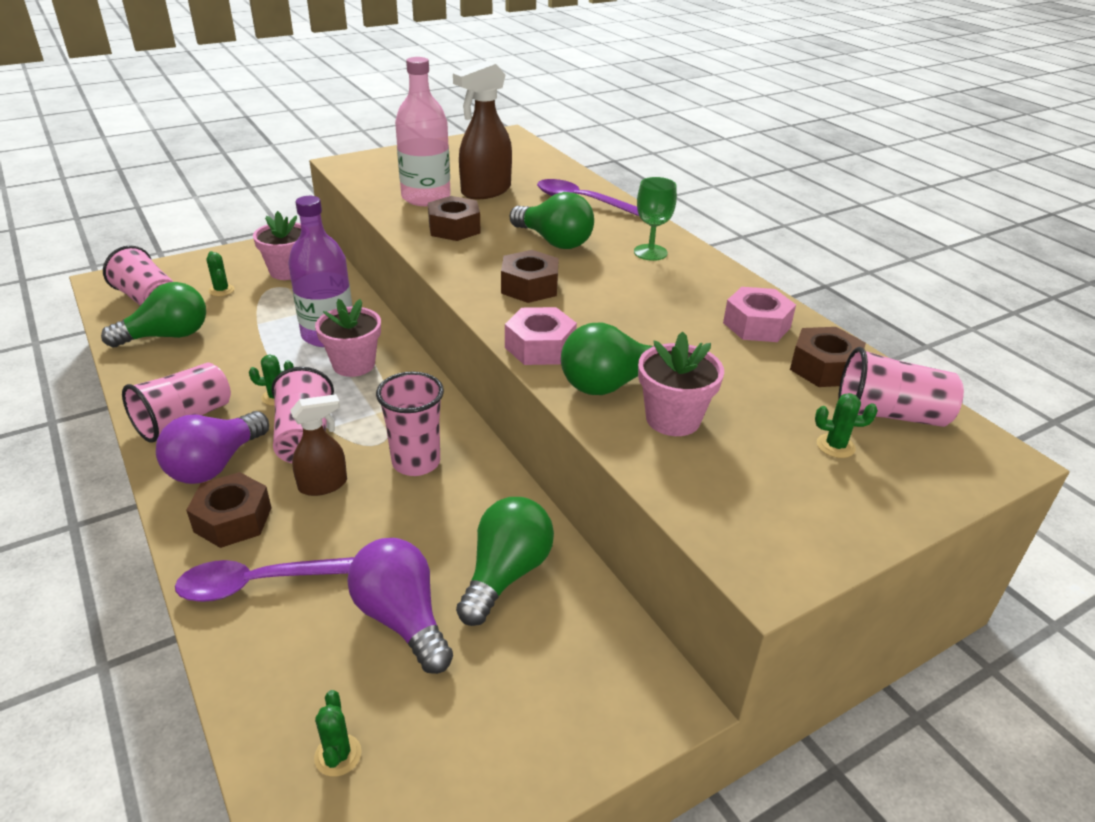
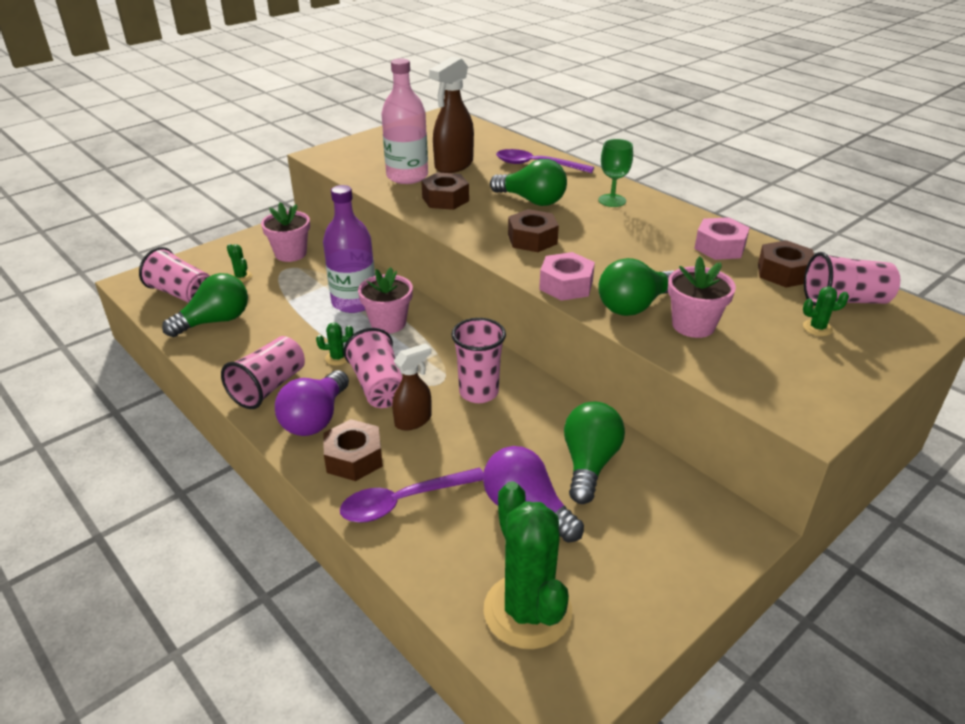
camera: 10 degrees left, 0 degrees up
green cactus [314,690,362,777] -> green cactus [483,481,572,649], size x2.48

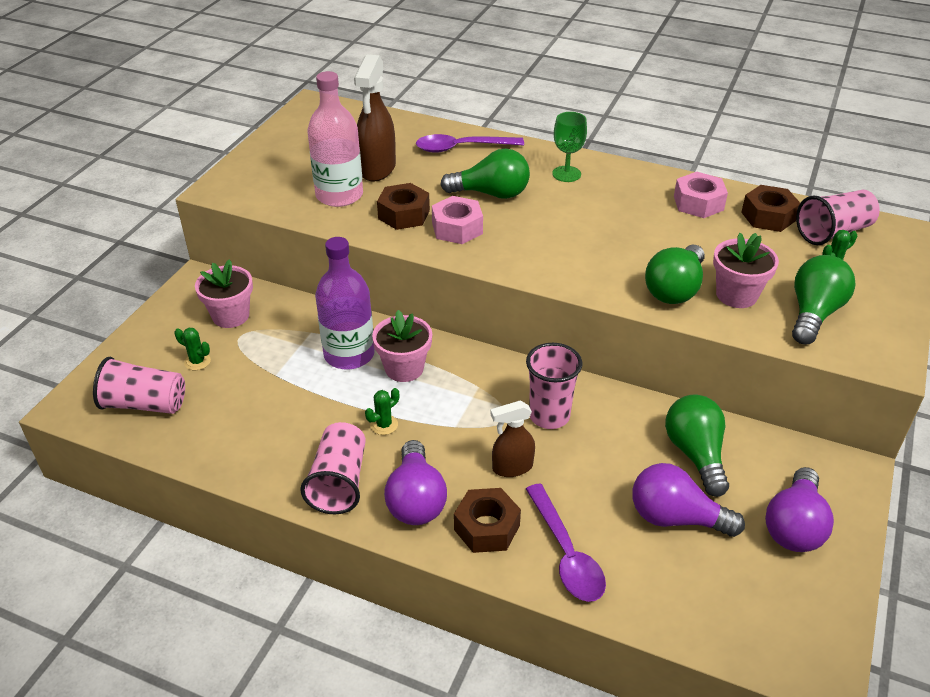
camera: 25 degrees left, 5 degrees up
green light bulb [162,273,248,337] -> green light bulb moved to [792,255,855,344]
purple spoon [340,467,484,523] -> purple spoon turned 60 degrees counterclockwise [526,484,606,602]
pink cup [343,328,402,408] -> none
brown spray bottle [392,343,432,431] -> brown spray bottle turned 135 degrees counterclockwise [490,401,535,477]
green cactus [483,481,572,649] -> none
brown nut [508,209,559,252] -> none
pink nut [539,252,595,301] -> pink nut moved to [432,196,483,244]
none -> purple light bulb [765,467,834,552]

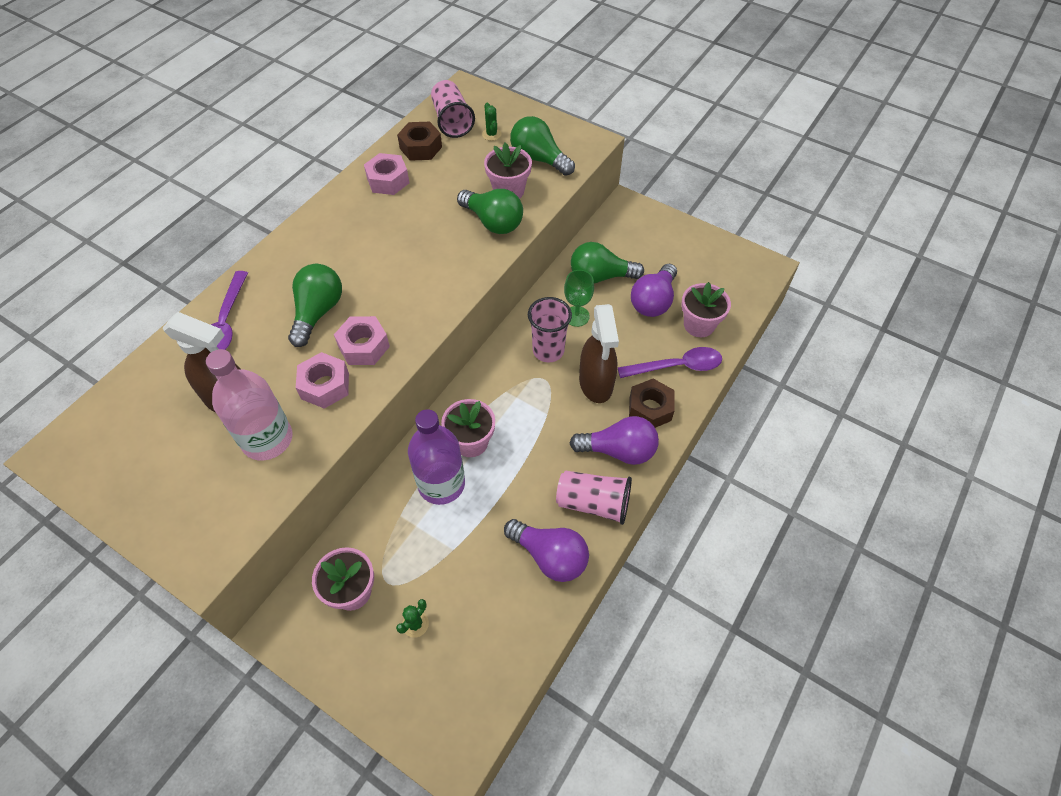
camera: 80 degrees left, 15 degrees up
pink cup [93,357,185,414] -> none
green cactus [365,388,399,435] -> none
brown nut [377,183,430,230] -> pink nut [296,352,349,409]
brown spray bottle [490,401,535,477] -> brown spray bottle [579,304,619,403], size x1.63
green goblet [552,112,587,182] -> green goblet moved to [564,270,594,327]
purple light bulb [765,467,834,552] -> purple light bulb moved to [504,519,589,582]
none -> pink flower pot [681,282,731,337]

